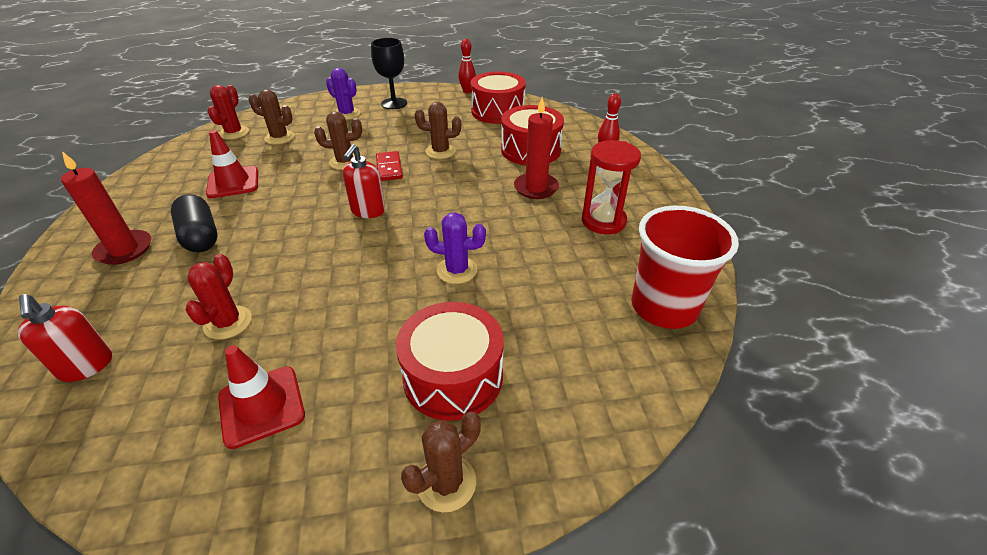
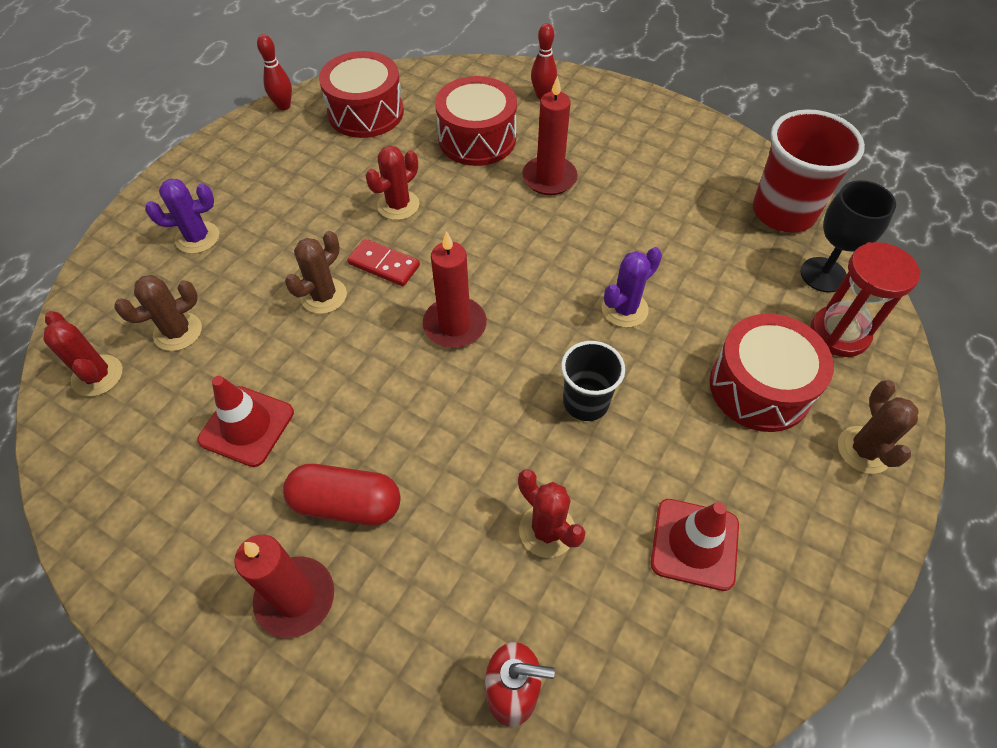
camera: 50 degrees left, 15 degrees up
black capsule [171,194,217,252] -> red capsule [283,464,401,526]
red soap dispenser [343,144,385,218] -> red candle [423,231,487,348]
black goblet [371,38,407,109] -> black goblet moved to [801,180,896,293]
brown cactus [415,102,461,159] -> red cactus [366,145,419,220]
red hourglass [582,140,641,234] -> red hourglass moved to [810,242,921,357]
none -> black cup [561,341,625,421]

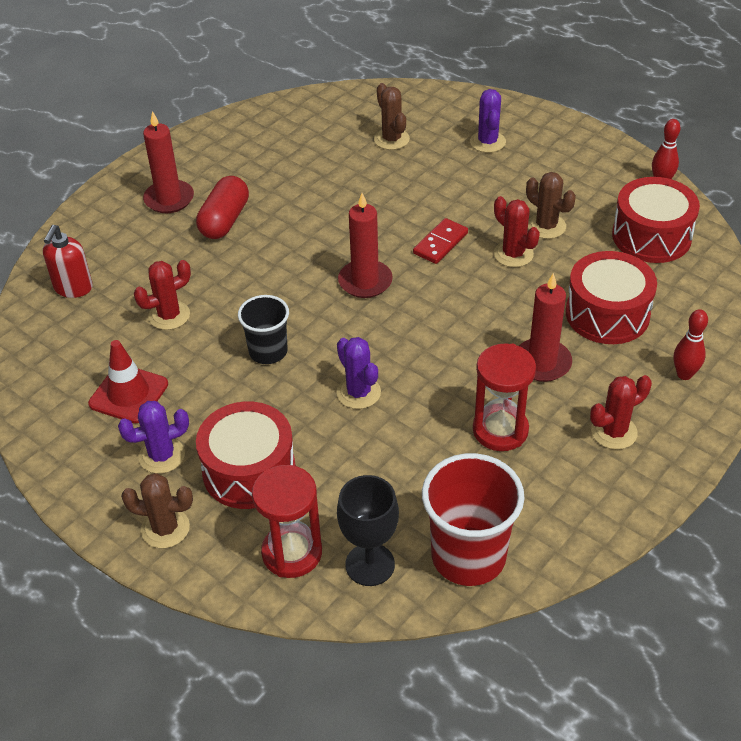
camera: 100 degrees right, 10 degrees down
red cactus [43,311,122,397] -> red cactus moved to [590,375,652,450]
red traffic cone [197,376,294,467] -> none
brown cactus [285,231,347,314] -> brown cactus moved to [526,172,576,239]
none -> purple cactus [118,401,189,474]
none -> red hourglass [473,344,536,451]

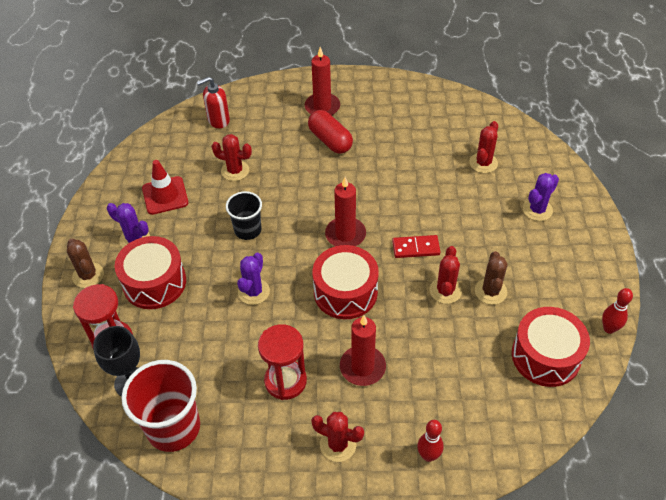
camera: 50 degrees right, 5 degrees up
red capsule [196,176,249,239] -> red capsule turned 75 degrees clockwise [308,110,353,154]
brown cactus [374,83,410,150] -> red cactus [469,121,498,173]
red drum [566,251,657,344] -> red drum moved to [312,245,379,319]

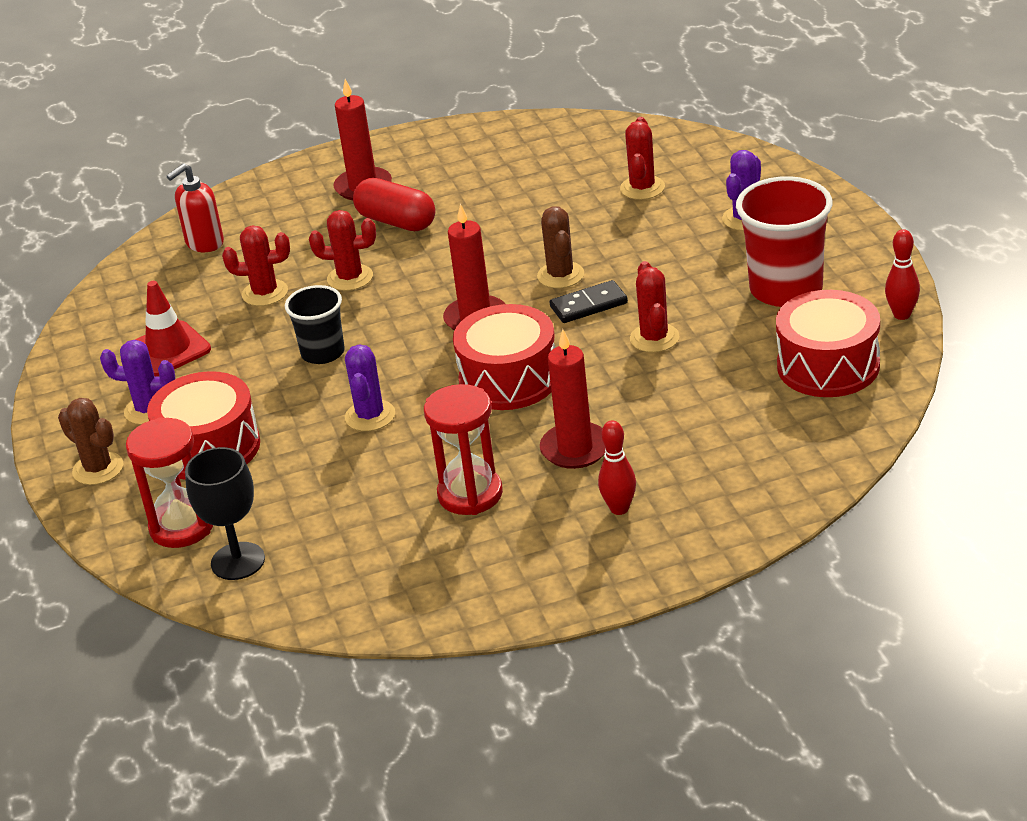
camera: 15 degrees left, 15 degrees down
red cup [122,360,200,452] -> red cup moved to [736,176,832,307]
red cactus [311,412,364,462] -> red cactus moved to [309,210,376,291]
red domino [392,235,440,258] -> black domino [550,280,628,323]
red bowling pin [417,420,444,462] -> red bowling pin moved to [598,420,636,515]
brown cactus [475,251,508,305] -> brown cactus moved to [537,206,584,288]

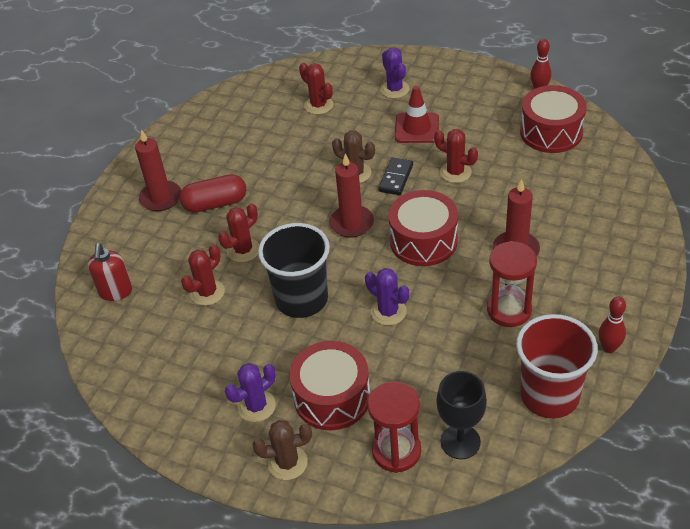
camera: 50 degrees left, 10 degrees up
red traffic cone [135,281,211,376] -> red traffic cone moved to [395,86,439,143]
black cup [285,285,345,364] -> black cup [258,223,330,318], size x1.65
red bowling pin [598,420,636,515] -> red bowling pin moved to [599,297,626,353]
red cup [736,176,832,307] -> red cup moved to [516,314,598,418]

